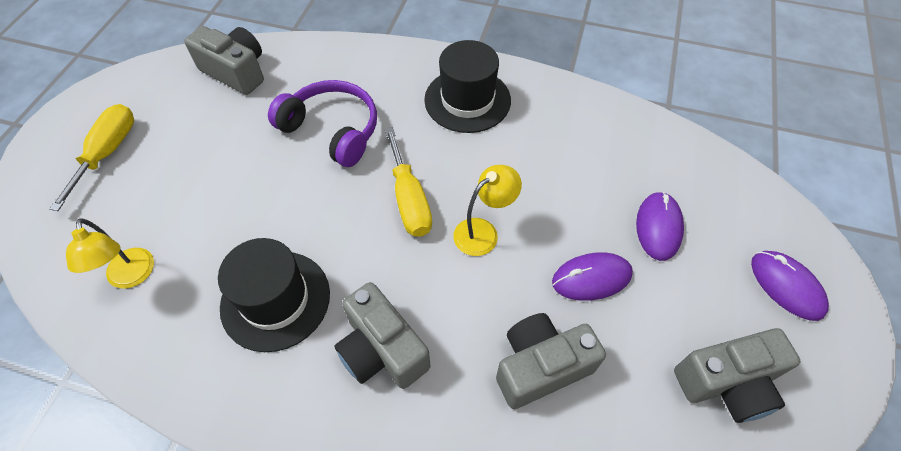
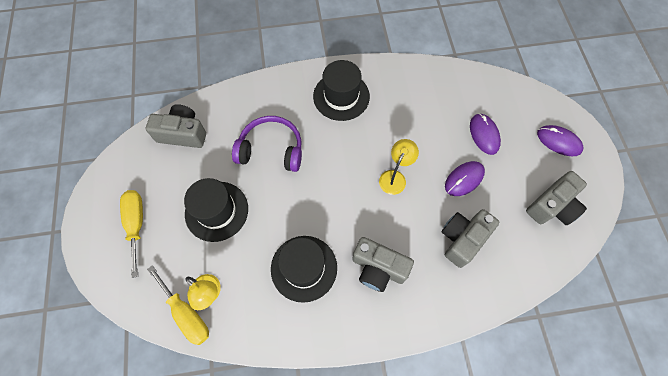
camera: 25 degrees left, 10 degrees up
yellow screwdriver [385,127,432,237] -> yellow screwdriver moved to [147,265,209,345]
none -> black hat [184,178,248,242]

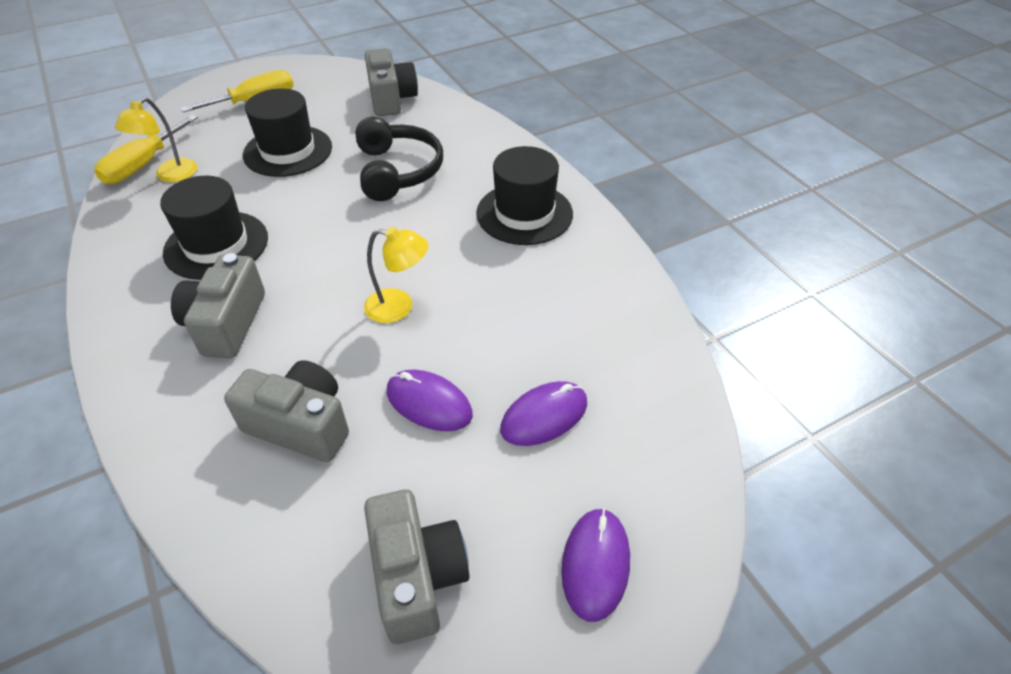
camera: 70 degrees right, 20 degrees down
purple headphones [232,116,302,172] -> black headphones [355,117,443,201]
grey camera [526,171,587,225] -> grey camera turned 135 degrees counterclockwise [364,489,469,644]

